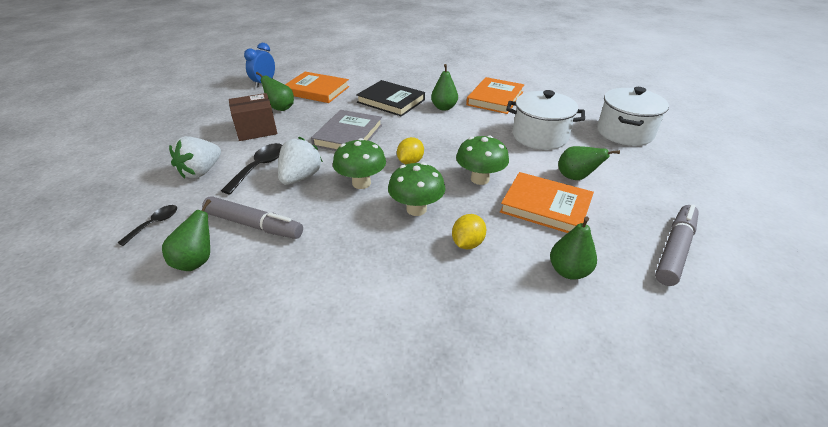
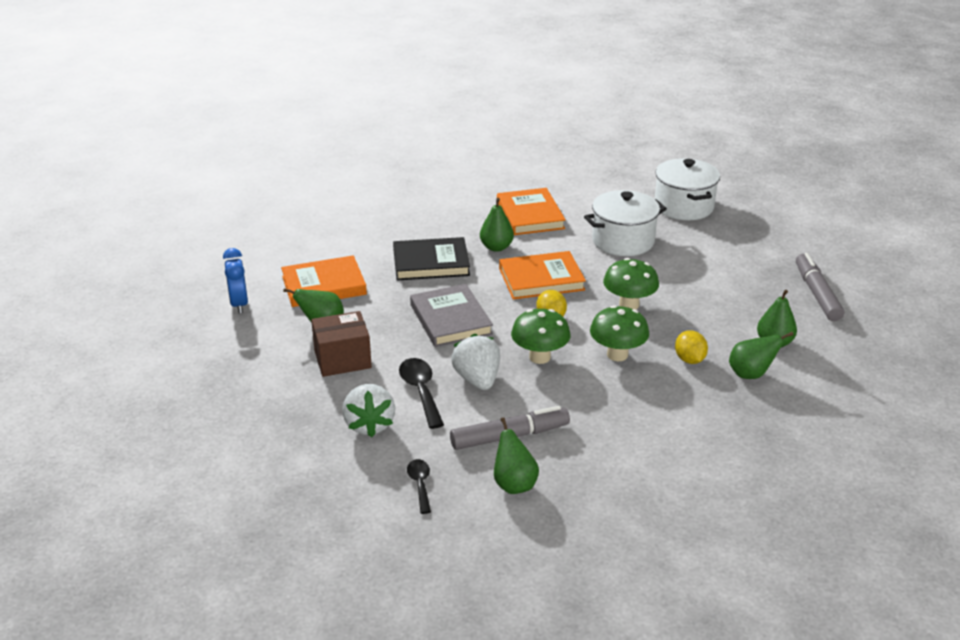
camera: 40 degrees left, 5 degrees down
brown box [229,93,277,141] -> brown box turned 45 degrees clockwise [311,311,372,377]
orange book [500,172,594,233] -> orange book moved to [499,251,586,299]
green pear [558,146,620,180] -> green pear moved to [729,332,794,379]

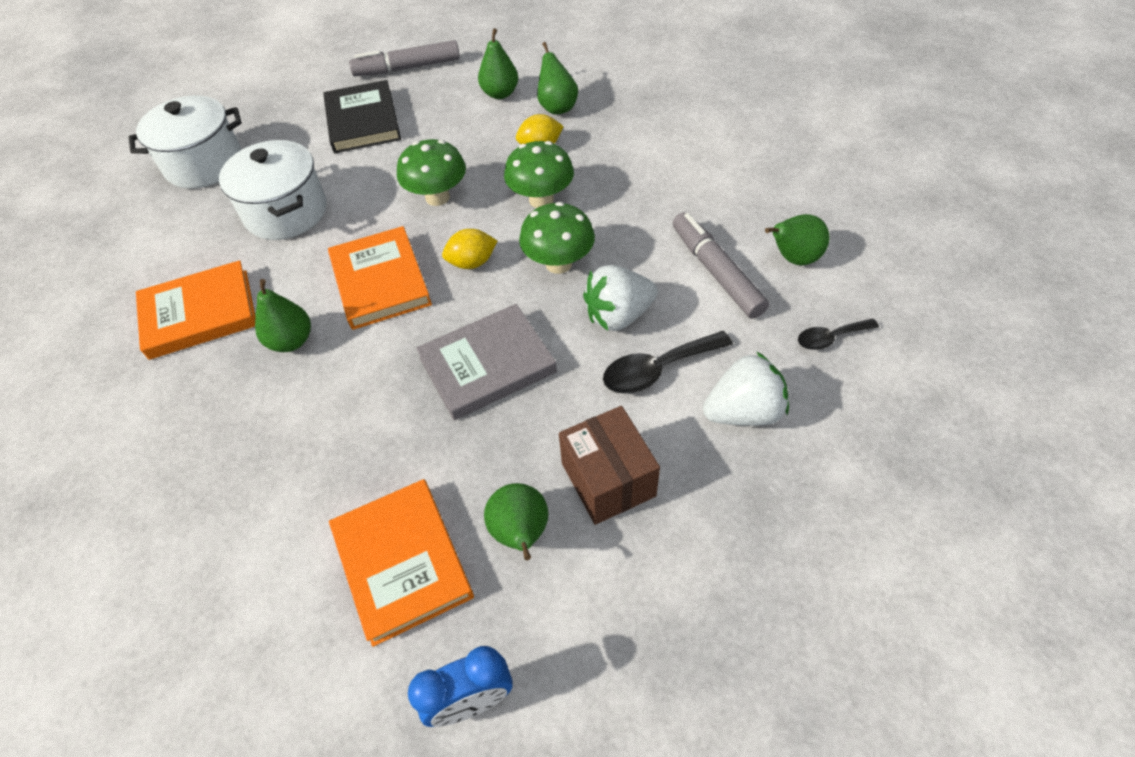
camera: 95 degrees left, 20 degrees up
black book [393,237,470,281] -> black book moved to [323,80,401,153]

